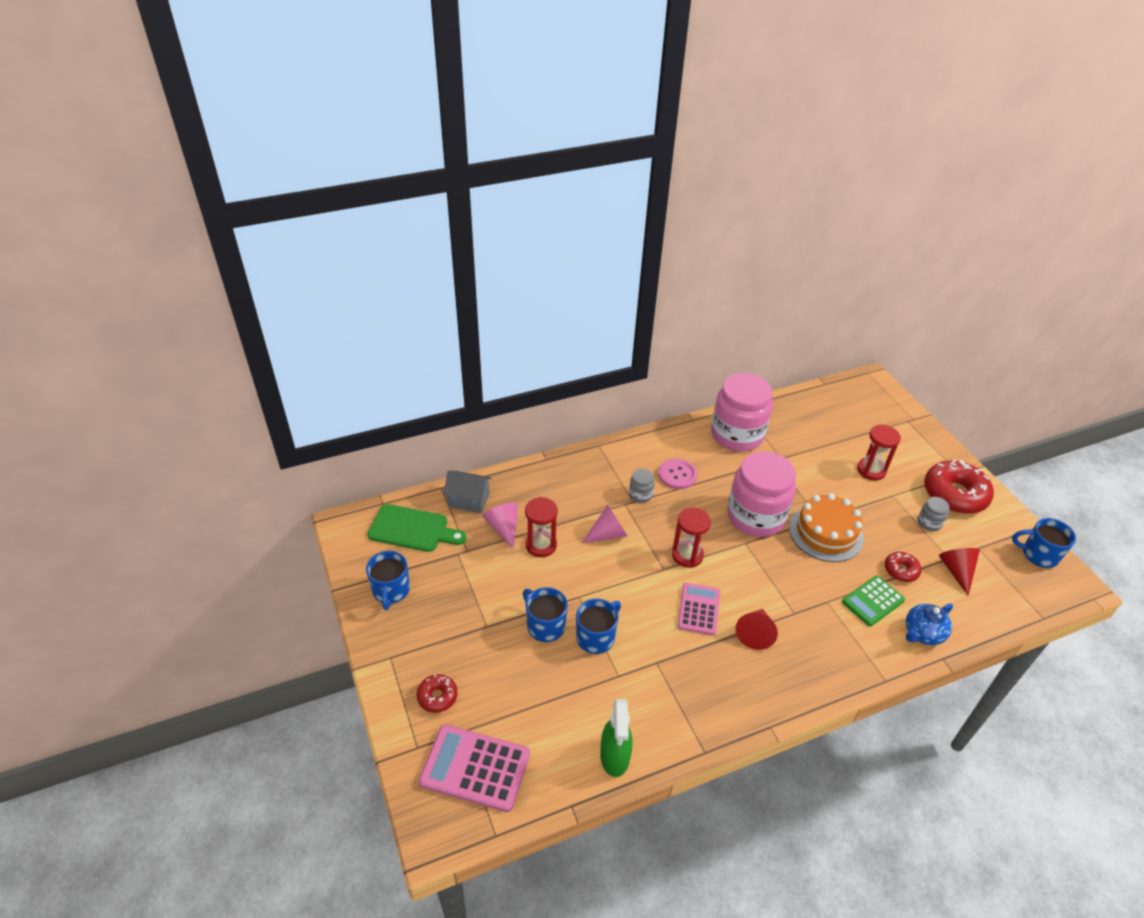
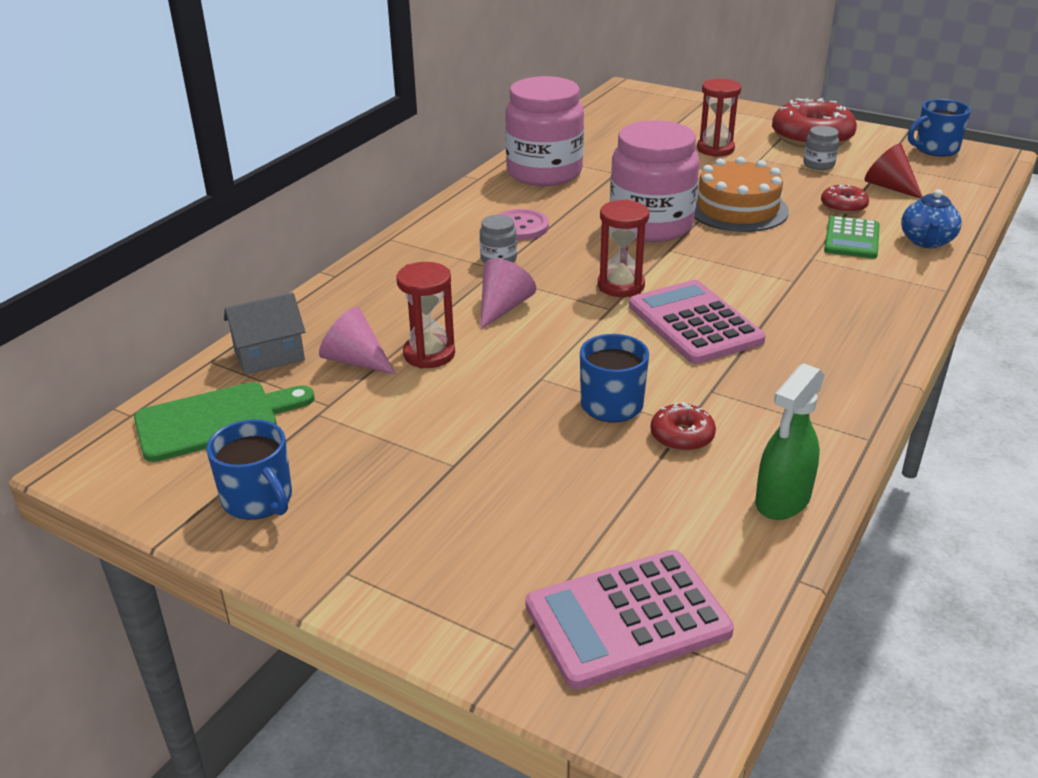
camera: 35 degrees left, 10 degrees down
red donut [417,674,458,713] -> red donut moved to [651,402,716,451]
blue mug [523,587,568,642] -> none
green spray bottle [600,699,632,777] -> green spray bottle turned 75 degrees clockwise [755,363,825,520]
pink calculator [677,583,720,635] -> pink calculator [629,280,766,364], size x1.51
red cone [736,609,778,650] -> none

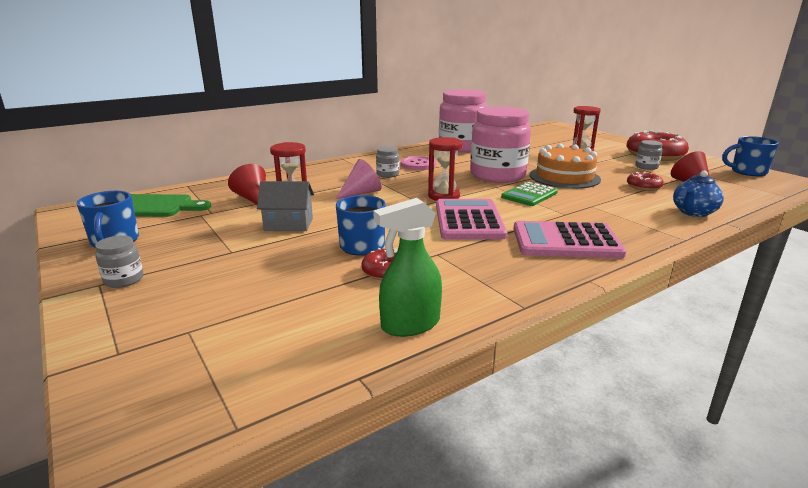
camera: 25 degrees right, 10 degrees down
grey house [224,292,305,375] -> grey house moved to [257,181,314,231]
pink cone [319,306,396,375] -> red cone [228,164,266,204]
pink calculator [525,550,734,690] -> pink calculator moved to [513,221,626,258]
green calculator [824,216,880,259] -> green calculator moved to [501,182,558,206]
none -> grey jar [95,235,144,288]

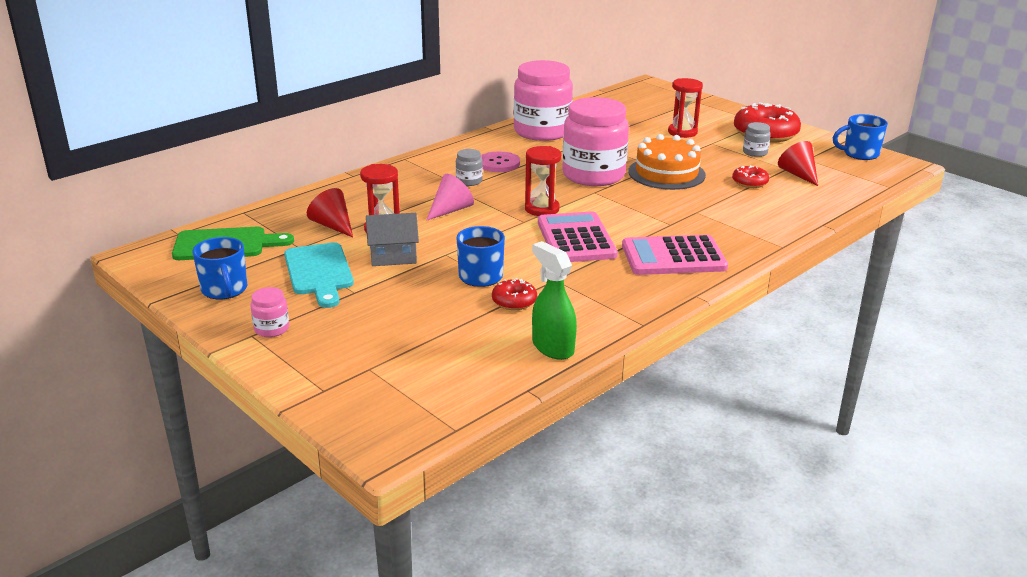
camera: 10 degrees left, 5 degrees up
grey jar [95,235,144,288] -> pink jar [251,287,289,337]
green spray bottle [373,198,442,337] -> green spray bottle turned 90 degrees clockwise [532,241,577,360]
green calculator [501,182,558,206] -> none
blue teapot [673,171,724,217] -> none
none -> turquoise cutting board [284,242,354,308]

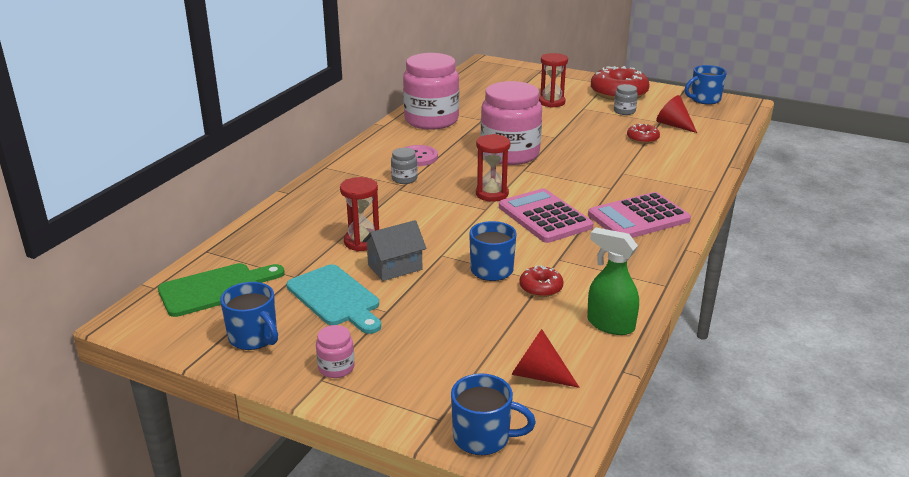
camera: 20 degrees left, 0 degrees up
red cone [307,188,353,237] -> red cone moved to [511,329,580,388]
pink cone [426,174,474,221] -> none
orange cake [628,134,706,190] -> none
none -> blue mug [451,373,536,455]

